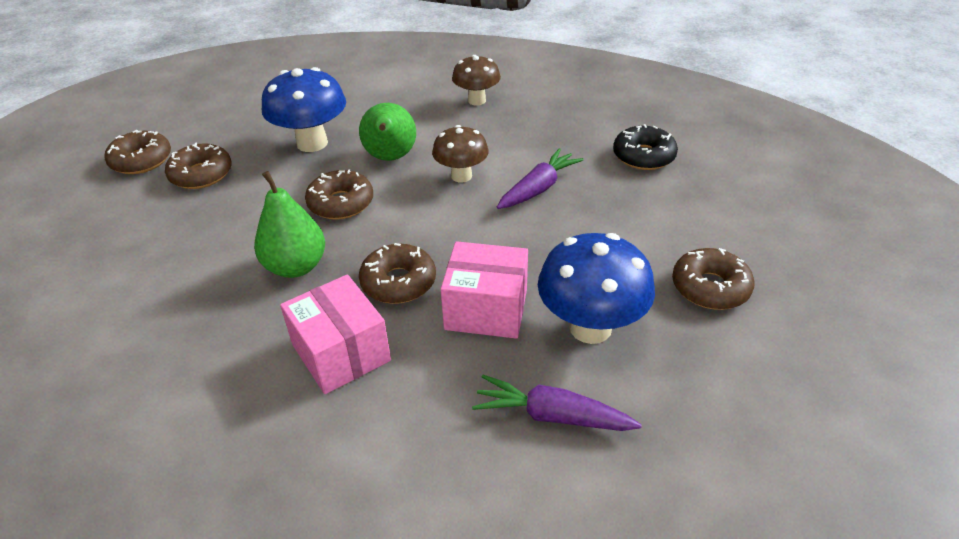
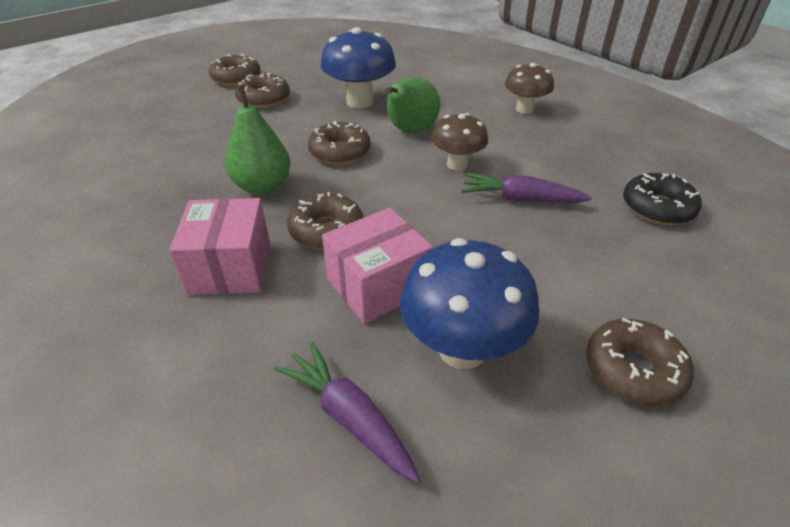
camera: 30 degrees right, 0 degrees up
pink box [441,241,528,339] -> pink box turned 75 degrees counterclockwise [322,207,433,324]
purple carrot [497,148,584,209] -> purple carrot turned 150 degrees counterclockwise [461,173,592,203]

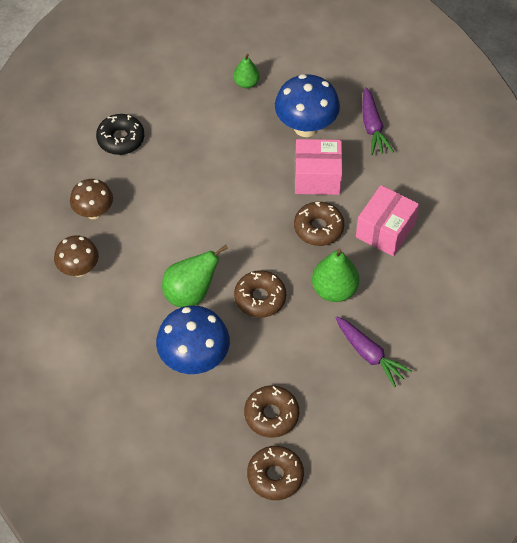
camera: 145 degrees left, 15 degrees up
brown mushroom [432,113,488,171] -> brown mushroom moved to [70,179,113,219]
purple carrot [461,173,592,203] -> purple carrot moved to [335,316,412,387]
brown donut [586,318,693,407] -> green pear [233,54,260,88]

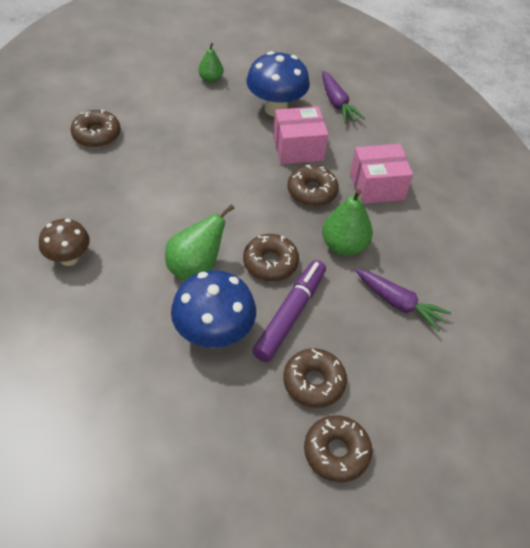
camera: 15 degrees left, 5 degrees down
brown mushroom [70,179,113,219] -> none
black donut [96,114,144,155] -> brown donut [70,109,121,148]
pink box [356,185,419,256] -> pink box turned 60 degrees clockwise [350,144,413,204]
none -> purple marker [252,260,326,362]

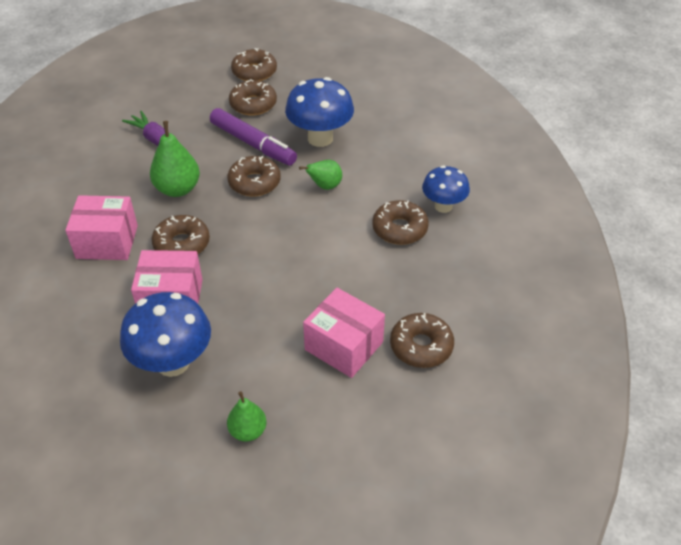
camera: 165 degrees left, 5 degrees down
brown mushroom [39,219,90,266] -> blue mushroom [422,166,470,213]
green pear [165,204,234,281] -> green pear [299,160,342,190], size x0.62
purple marker [252,260,326,362] -> purple marker turned 90 degrees counterclockwise [210,108,297,165]
purple carrot [322,71,365,123] -> none
none -> pink box [303,288,385,378]
none -> brown donut [372,200,429,245]

